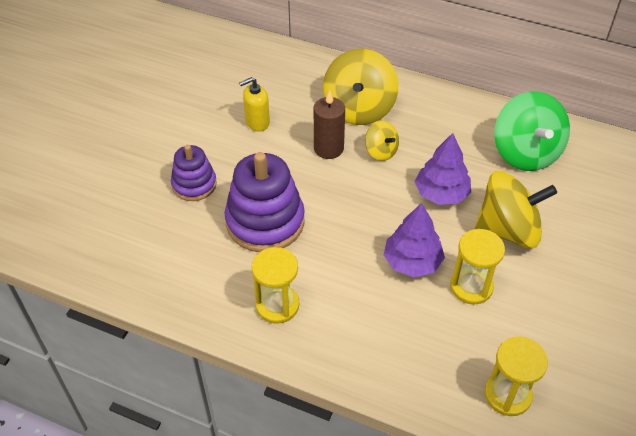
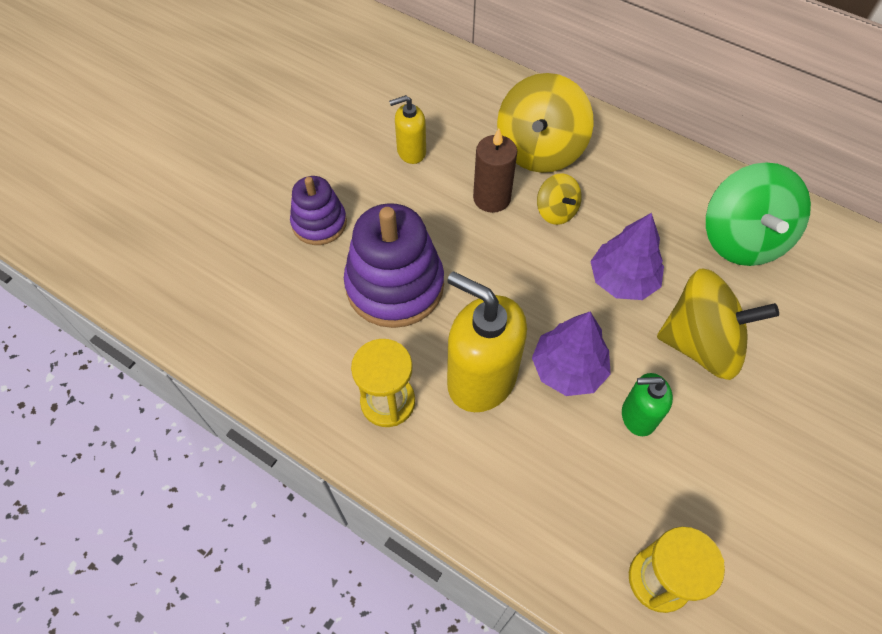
camera: 10 degrees right, 10 degrees up
yellow hourglass [450,229,505,304] -> green soap dispenser [622,373,673,436]
none -> yellow soap dispenser [447,272,527,412]

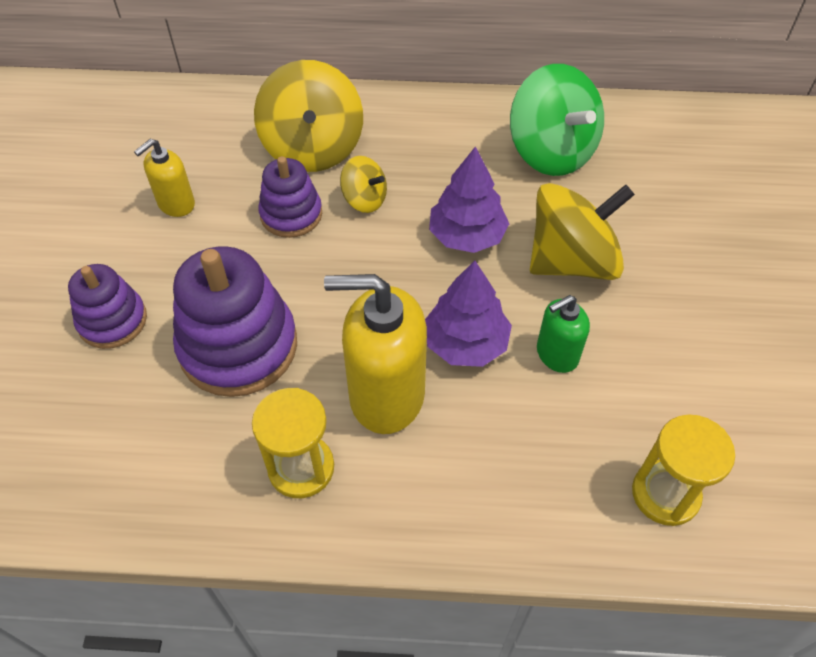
camera: 30 degrees left, 5 degrees down
brown candle [473,129,517,213] -> purple stacking toy [258,156,322,238]

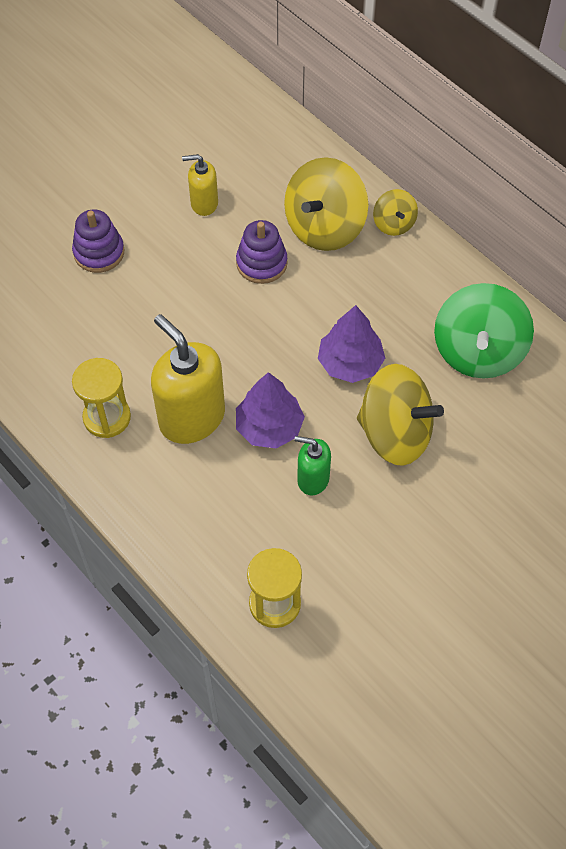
camera: 45 degrees right, 5 degrees up
purple stacking toy [173,246,297,397] -> none
yellow spinning top [340,156,387,213] -> yellow spinning top moved to [373,189,418,236]

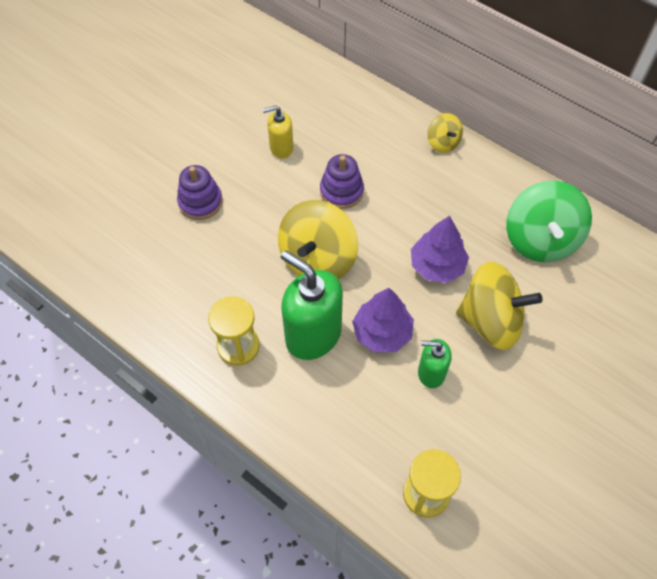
camera: 10 degrees left, 0 degrees up
yellow soap dispenser [151,314,225,444] -> green soap dispenser [281,250,343,360]
yellow spinning top [284,157,368,251] -> yellow spinning top moved to [278,200,358,279]

